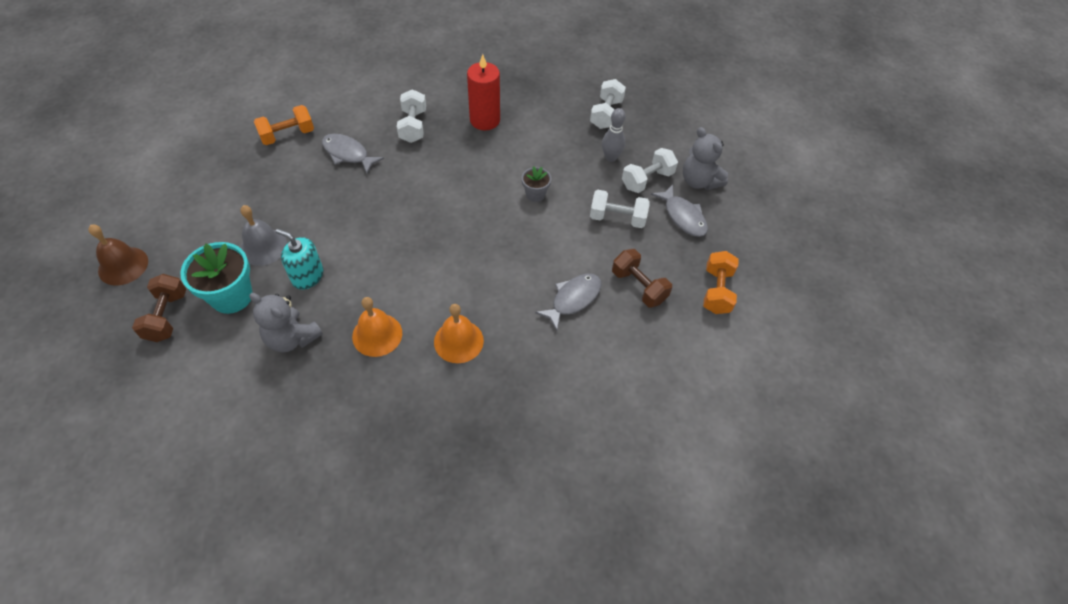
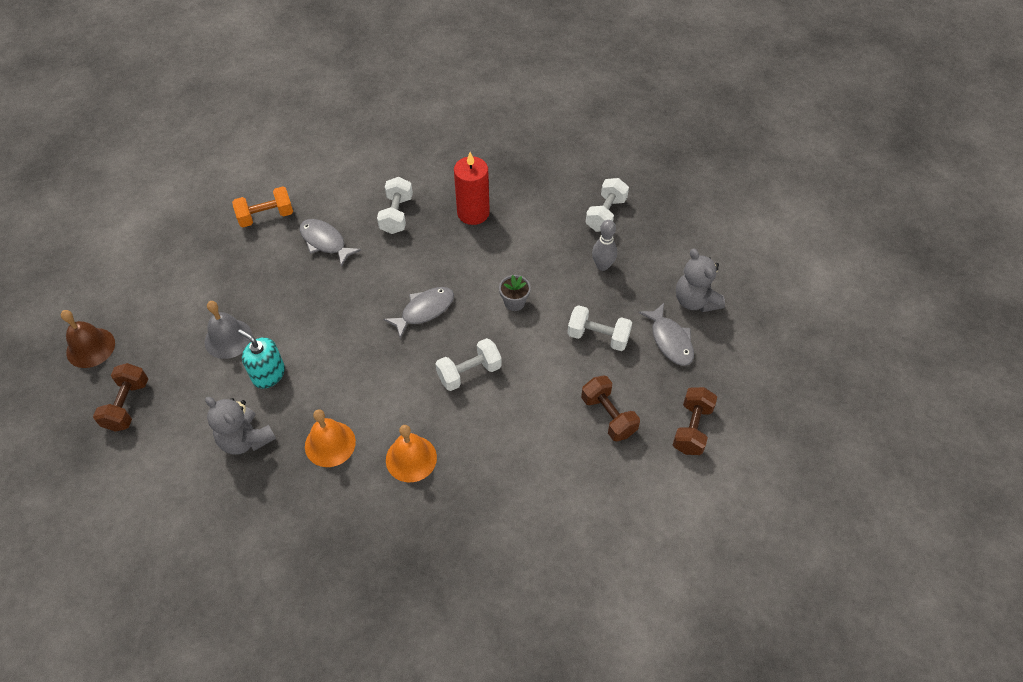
camera: 10 degrees right, 0 degrees up
turquoise flower pot [180,242,253,314] -> none
grey fish [535,274,602,331] -> grey fish moved to [384,287,454,339]
white dumbbell [622,148,678,193] -> white dumbbell moved to [435,338,502,391]
orange dumbbell [703,251,739,314] -> brown dumbbell [673,387,717,455]

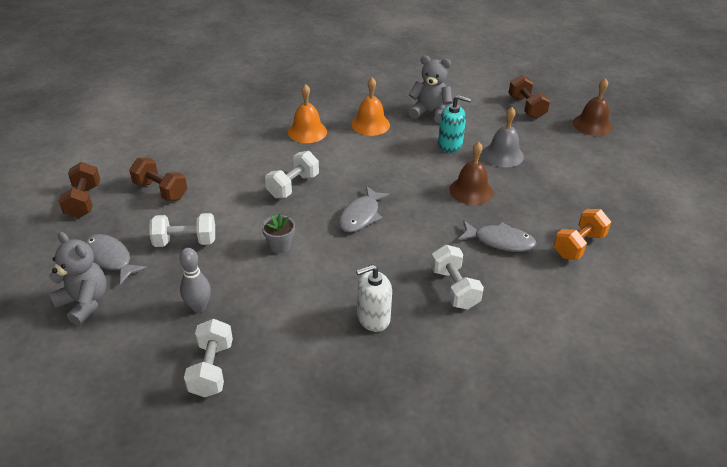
camera: 155 degrees right, 15 degrees down
red candle [454,152,490,225] -> white soap dispenser [356,264,392,332]
none -> brown bell [449,142,493,205]

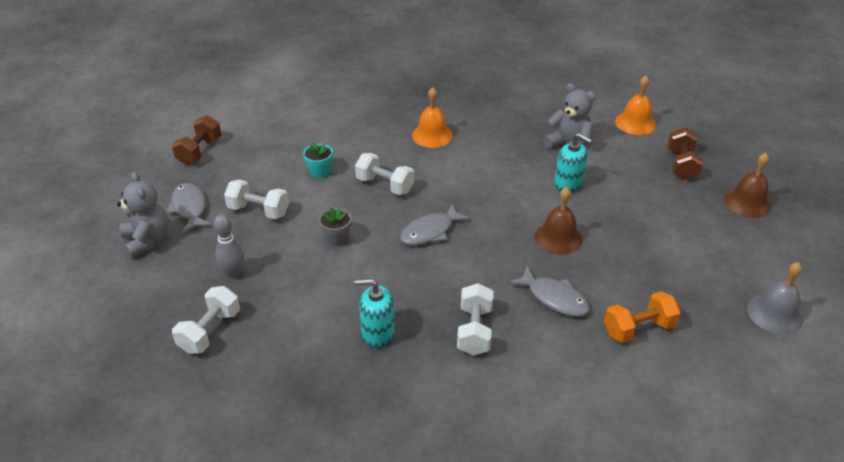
camera: 25 degrees right, 0 degrees up
brown dumbbell [129,158,187,201] -> none
white dumbbell [265,151,319,198] -> white dumbbell turned 60 degrees clockwise [355,153,414,195]
orange bell [351,78,390,136] -> orange bell moved to [615,76,656,135]
white soap dispenser [356,264,392,332] -> turquoise soap dispenser [355,279,395,348]
grey bell [483,107,524,167] -> grey bell moved to [747,262,803,335]
none -> turquoise flower pot [303,142,333,178]

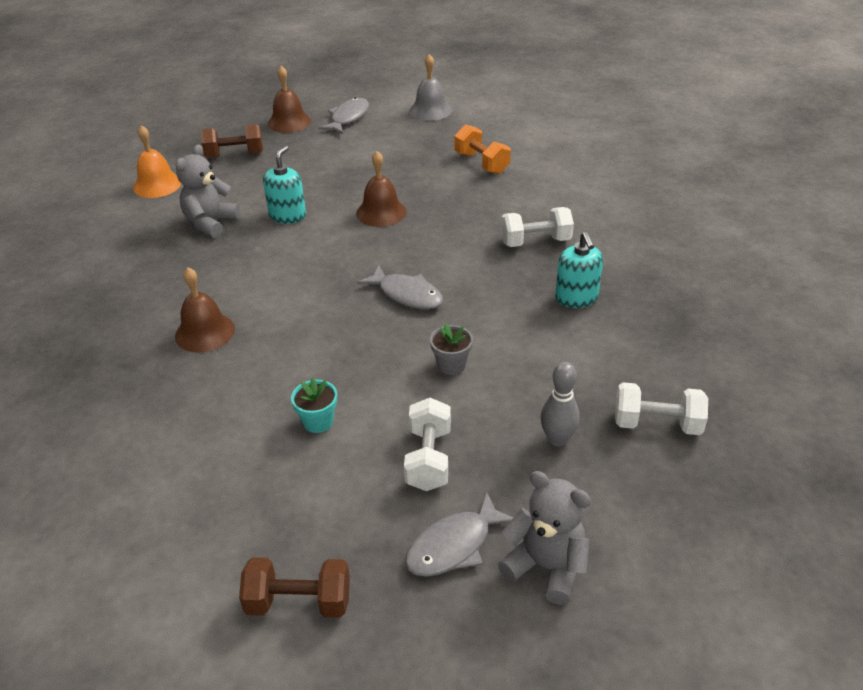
camera: 105 degrees left, 0 degrees up
grey teddy bear [117,172,169,258] -> grey teddy bear turned 75 degrees clockwise [498,471,591,605]
white dumbbell [355,153,414,195] -> none
orange bell [412,87,453,148] -> brown bell [175,267,235,353]
grey fish [509,266,590,317] -> grey fish moved to [319,97,369,134]

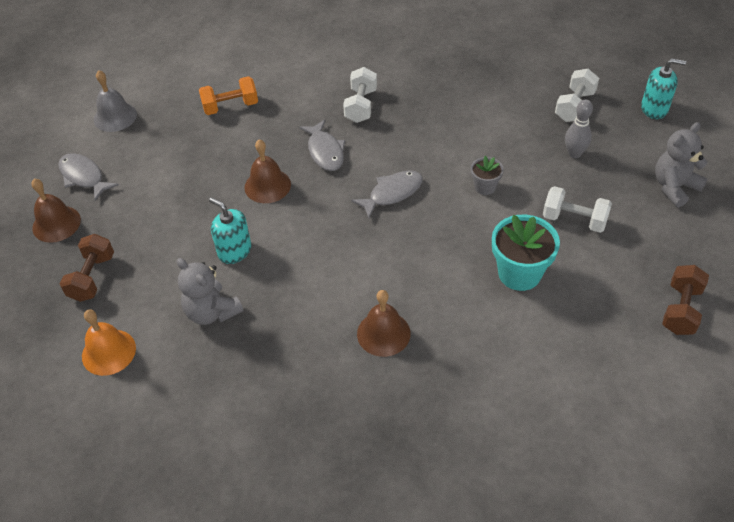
camera: 70 degrees left, 10 degrees up
turquoise flower pot [291,378,337,433] -> turquoise flower pot [492,215,560,291], size x1.85
grey fish [405,491,514,577] -> grey fish moved to [299,120,345,171]
turquoise soap dispenser [555,232,603,308] -> turquoise soap dispenser moved to [641,59,686,119]

